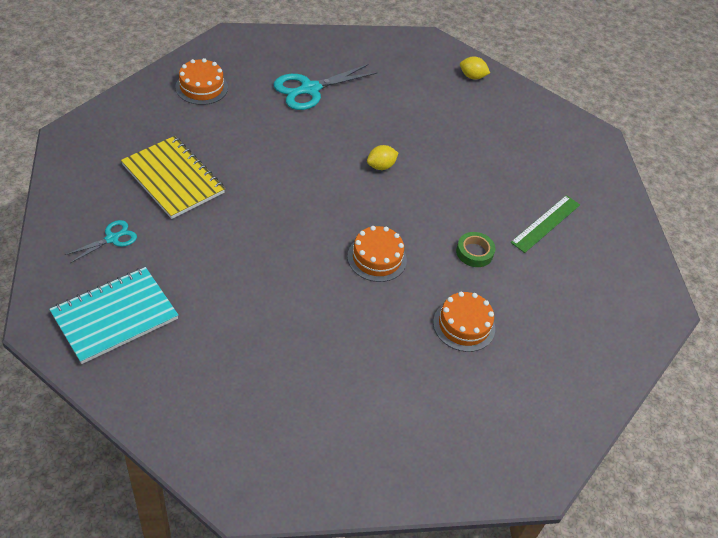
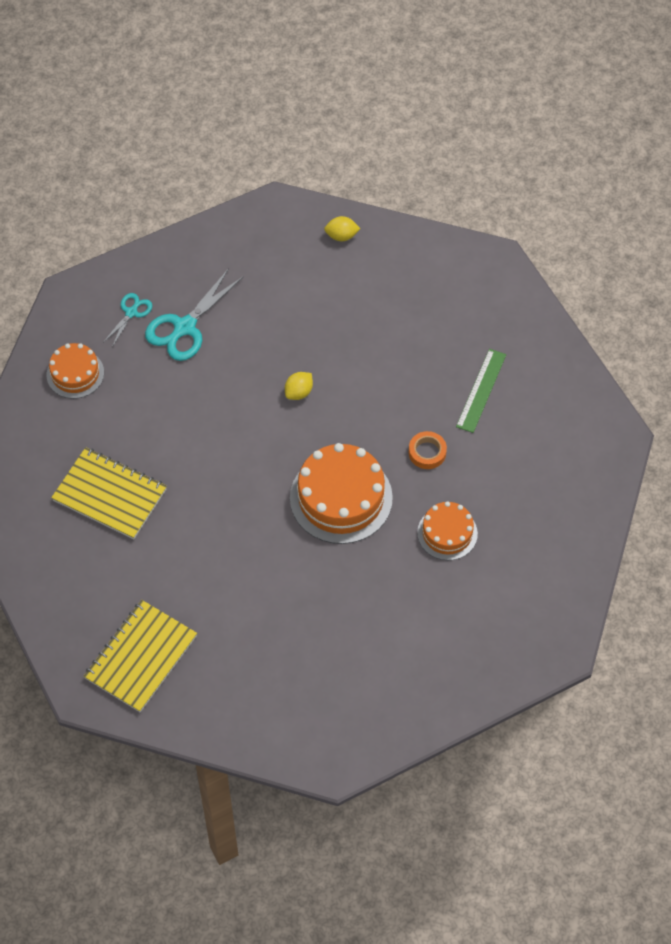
camera: 15 degrees left, 10 degrees up
turquoise notebook [49,267,178,364] -> yellow notebook [84,600,197,712]
turquoise scissors [65,220,137,263] -> turquoise scissors moved to [103,293,152,347]
orange cake [347,226,407,282] -> orange cake [290,443,393,544], size x1.72
green tape [456,232,495,267] -> orange tape [409,431,447,469]

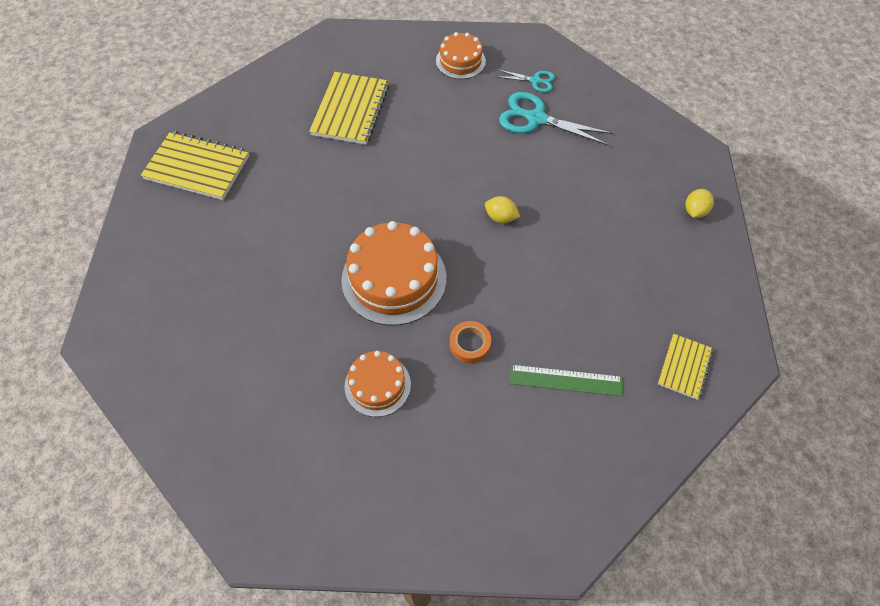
camera: 75 degrees right, 0 degrees up
yellow lemon [324,216,361,241] -> yellow lemon turned 45 degrees clockwise [686,189,714,218]
none -> yellow notebook [658,334,713,400]

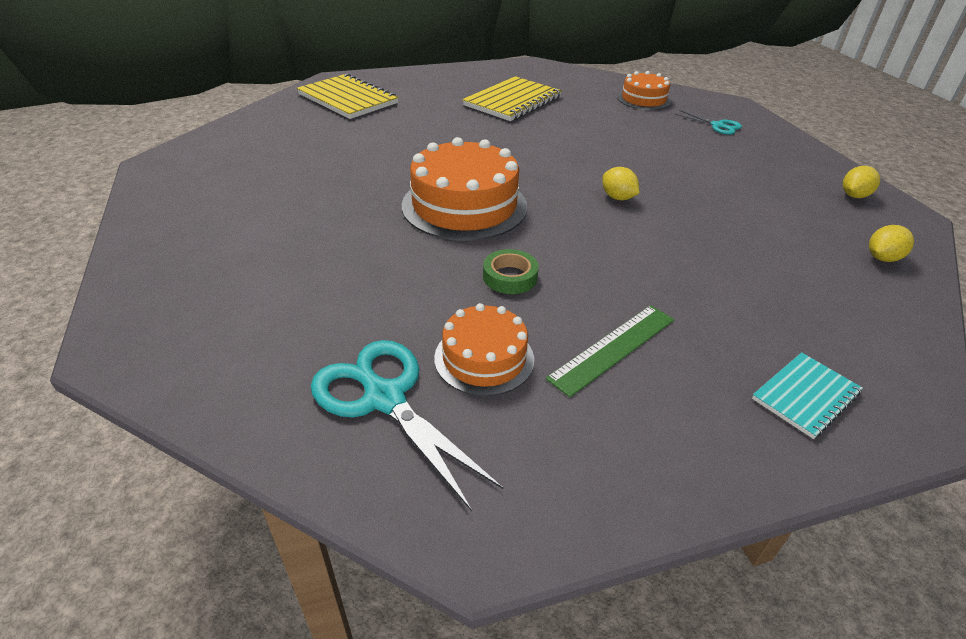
camera: 25 degrees right, 20 degrees down
orange cake [344,351,411,417] -> orange cake moved to [434,303,534,396]
orange tape [450,321,491,363] -> green tape [483,249,539,294]
turquoise scissors [499,92,613,145] -> turquoise scissors moved to [311,340,503,511]
green ruler [509,365,623,396] -> green ruler turned 75 degrees counterclockwise [546,305,674,397]
yellow notebook [658,334,713,400] -> turquoise notebook [752,352,863,439]
none -> yellow lemon [843,166,880,198]

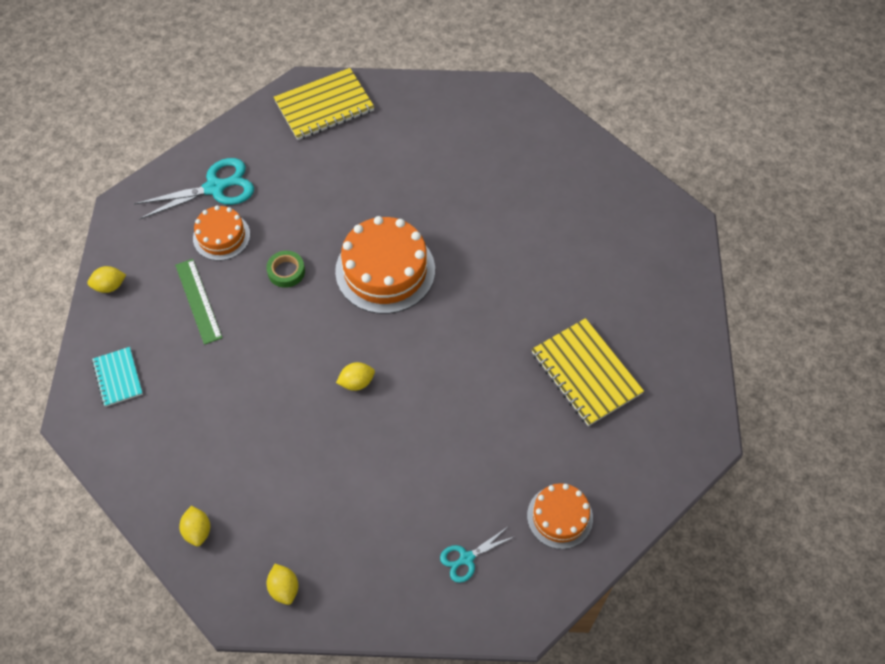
camera: 110 degrees right, 20 degrees up
yellow notebook [297,73,399,119] -> yellow notebook moved to [274,68,374,140]
none -> yellow lemon [88,266,126,293]

